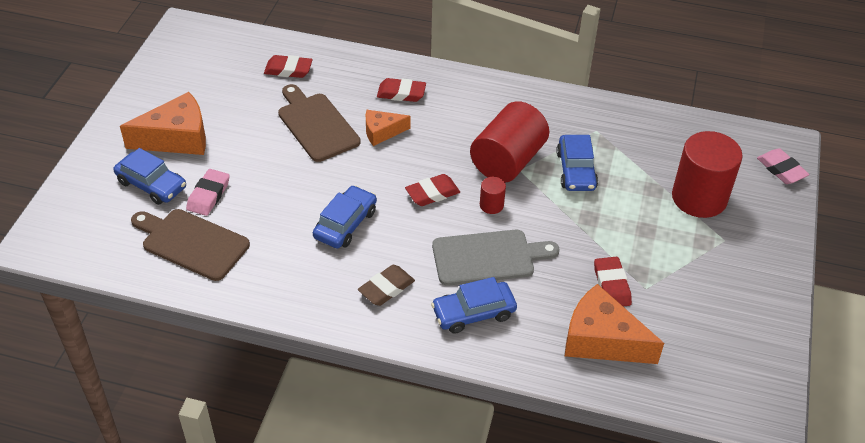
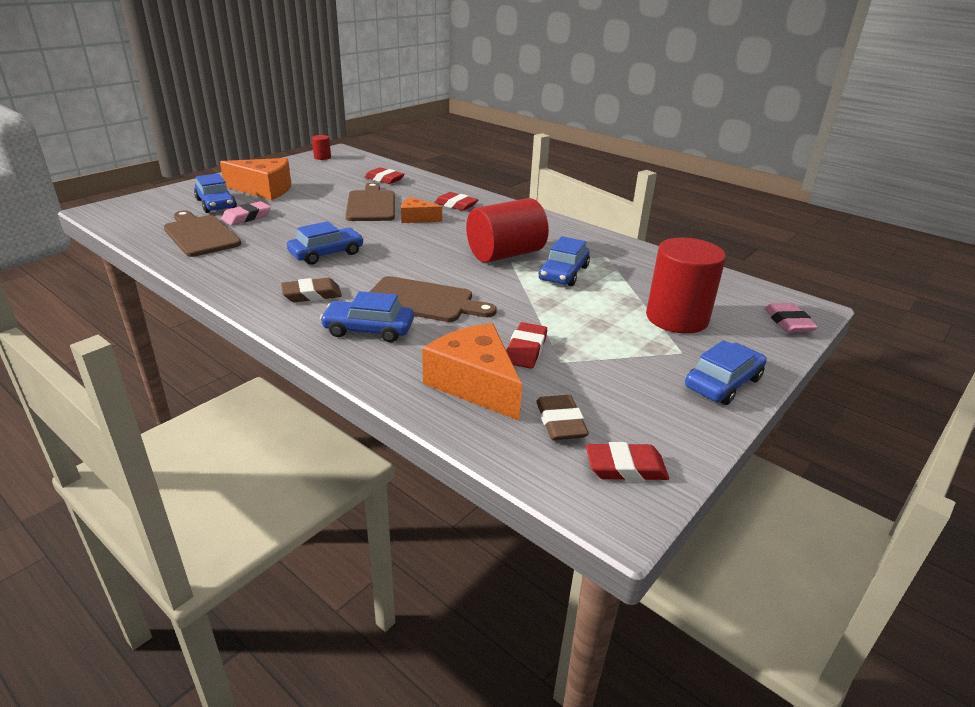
camera: 25 degrees right, 15 degrees down
red eraser [405,174,460,206] -> red eraser moved to [586,442,669,481]
grey cutting board [432,230,559,286] -> brown cutting board [369,276,497,322]
red cylinder [480,177,506,214] -> red cylinder moved to [312,135,331,160]
none -> brown eraser [536,395,589,440]
none -> blue car [685,340,767,405]

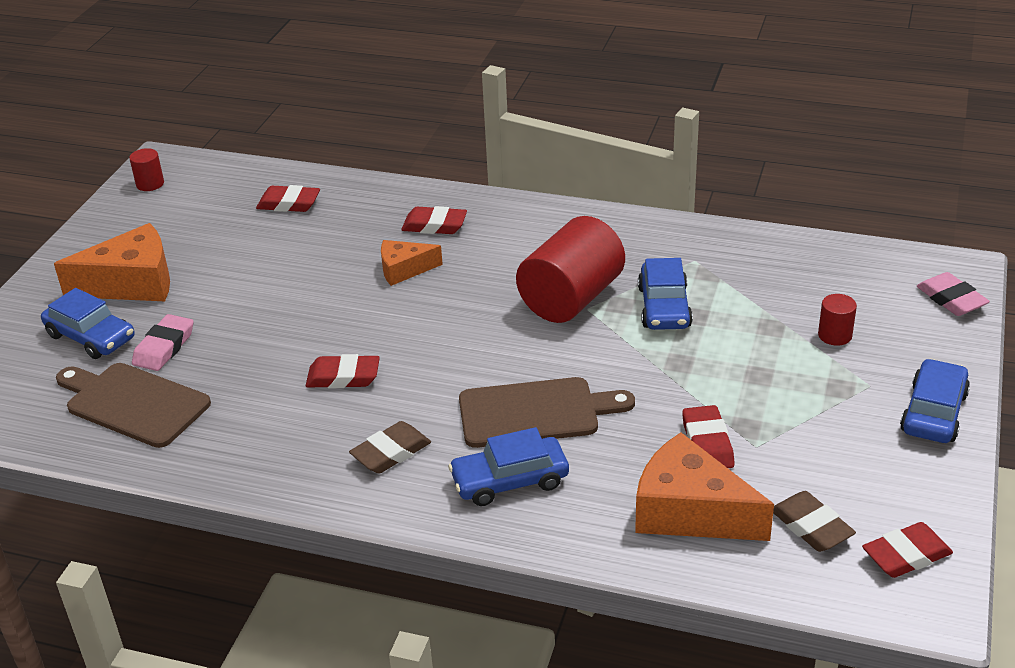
camera: 20 degrees left, 5 degrees up
blue car [287,221,364,265] -> red eraser [306,354,380,388]
brown cutting board [345,183,395,221] -> none
red cylinder [646,237,726,334] -> red cylinder [818,294,857,346], size x0.44

